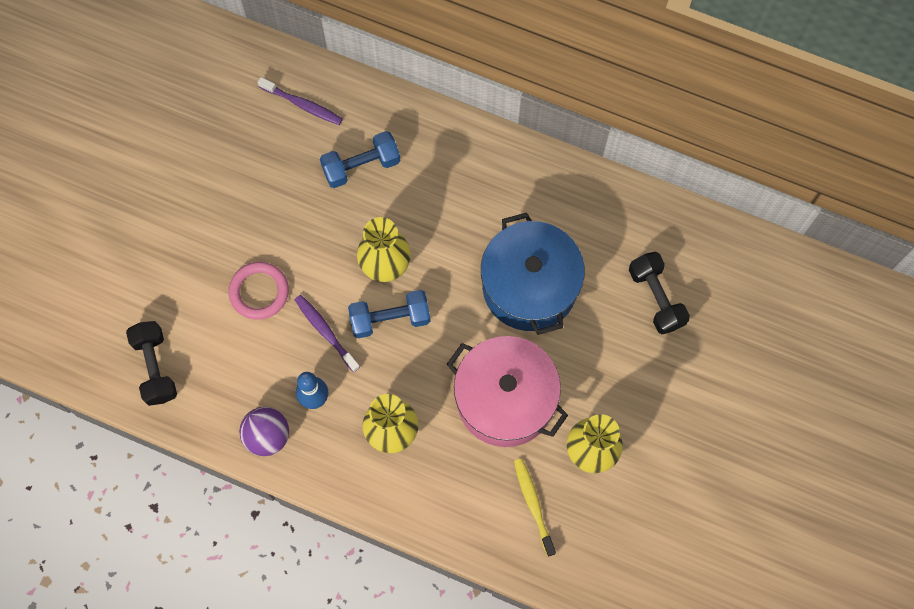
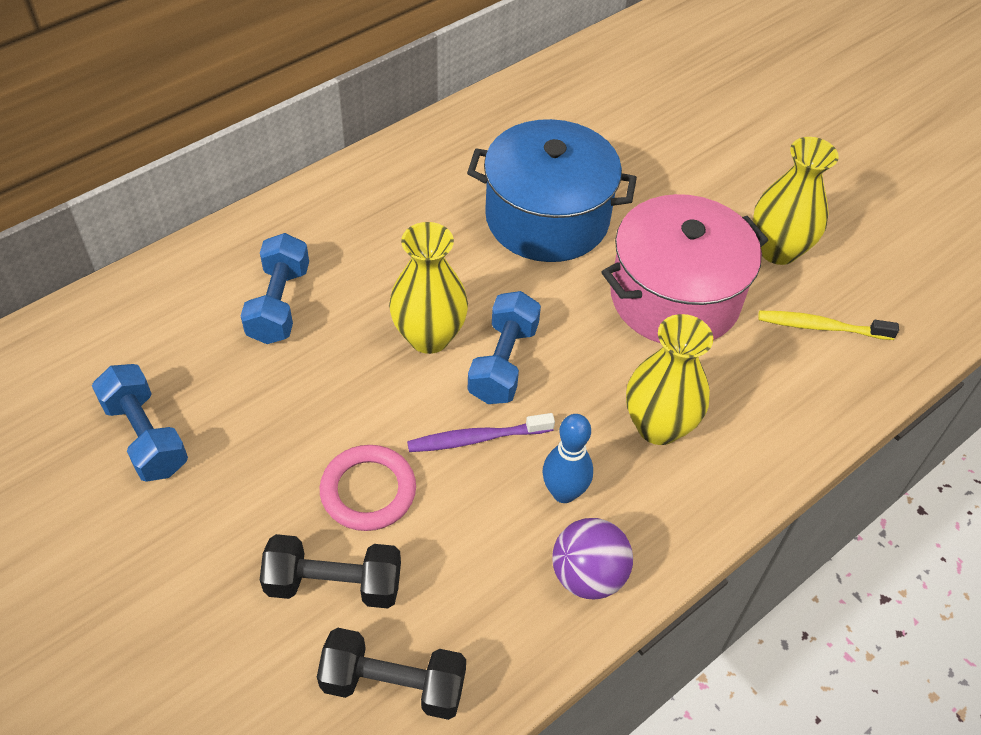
camera: 65 degrees left, 20 degrees down
purple toothbrush [257,77,343,125] -> none
black dumbbell [629,252,690,334] -> black dumbbell moved to [260,534,401,608]
none -> blue dumbbell [92,364,188,482]

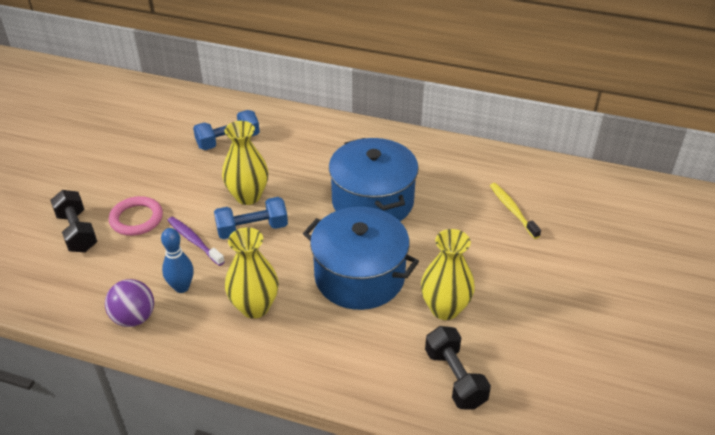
camera: 60 degrees right, 10 degrees down
blue dumbbell [92,364,188,482] -> none
black dumbbell [317,628,466,720] -> black dumbbell moved to [425,326,491,409]
pink pot [601,194,768,343] -> blue pot [303,207,419,310]
yellow toothbrush [758,311,899,340] -> yellow toothbrush moved to [490,183,541,239]

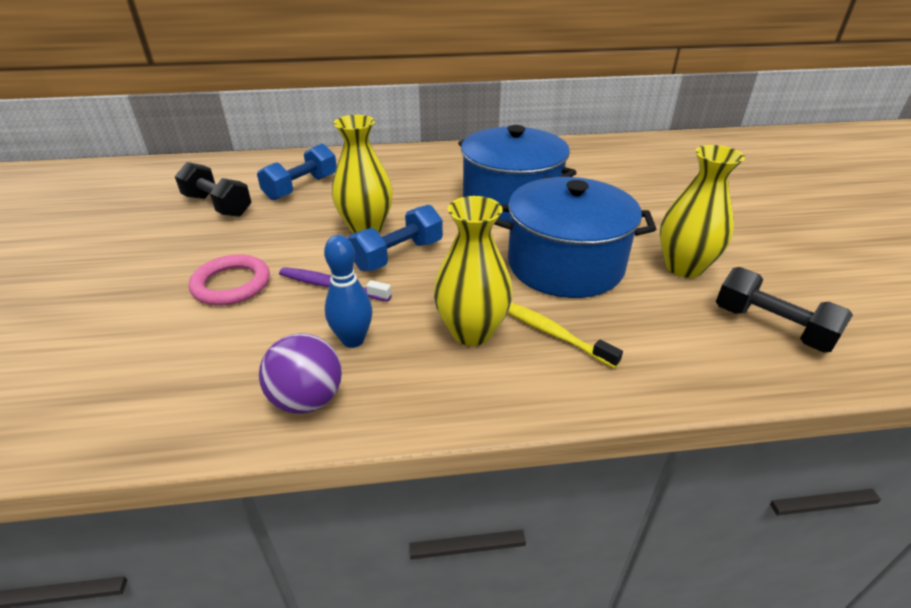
camera: 25 degrees left, 5 degrees down
black dumbbell [50,190,97,252] -> black dumbbell moved to [175,162,251,217]
yellow toothbrush [490,183,541,239] -> yellow toothbrush moved to [508,302,623,369]

